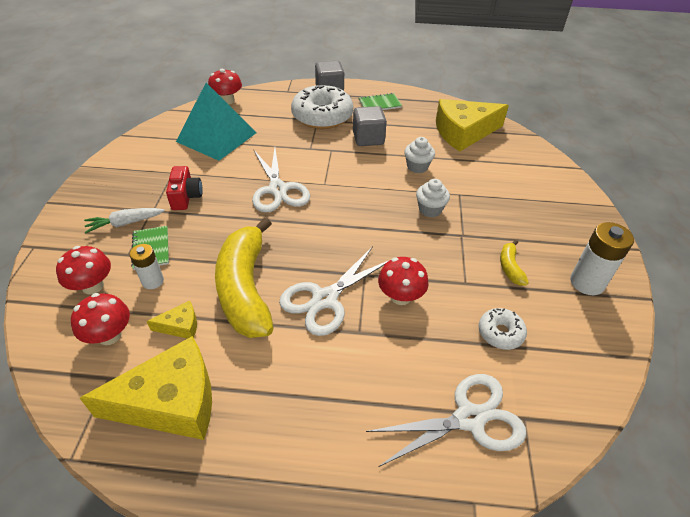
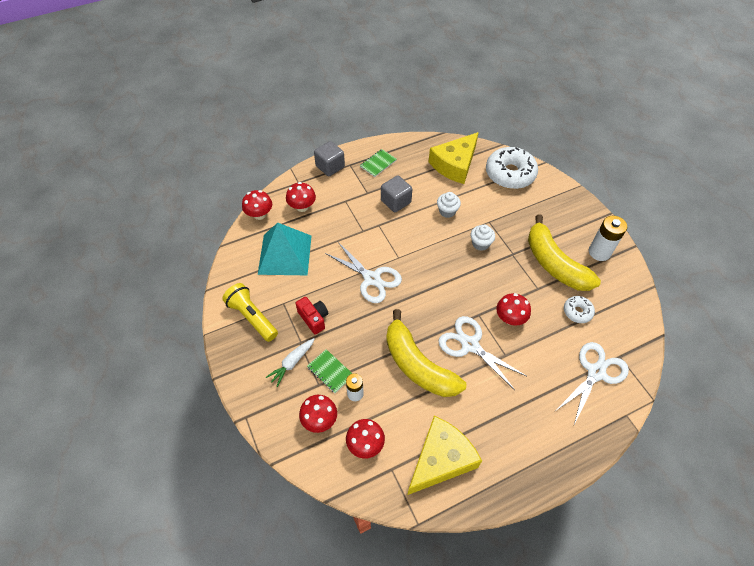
camera: 30 degrees left, 10 degrees up
yellow cheese [147,301,197,339] -> none
white scissors [279,246,390,336] -> white scissors turned 120 degrees clockwise [438,316,526,390]
white donut [291,85,353,129] -> white donut moved to [486,147,538,189]
yellow banana [500,240,529,286] -> yellow banana [528,214,601,291], size x2.39
none -> yellow flashlight [222,283,278,342]
none -> red mushroom [286,182,316,212]

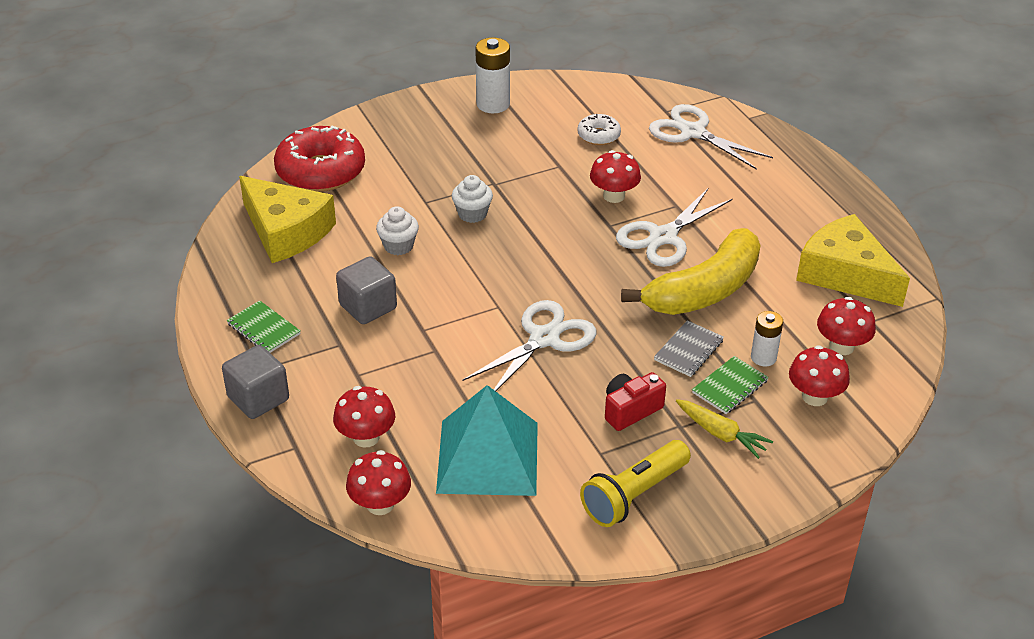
camera: 90 degrees left, 15 degrees down
white carrot [266,338,315,387] -> yellow carrot [676,399,773,459]
white donut [486,147,538,189] -> red donut [274,126,365,192]
yellow banana [528,214,601,291] -> none
none -> grey notebook [654,320,724,377]

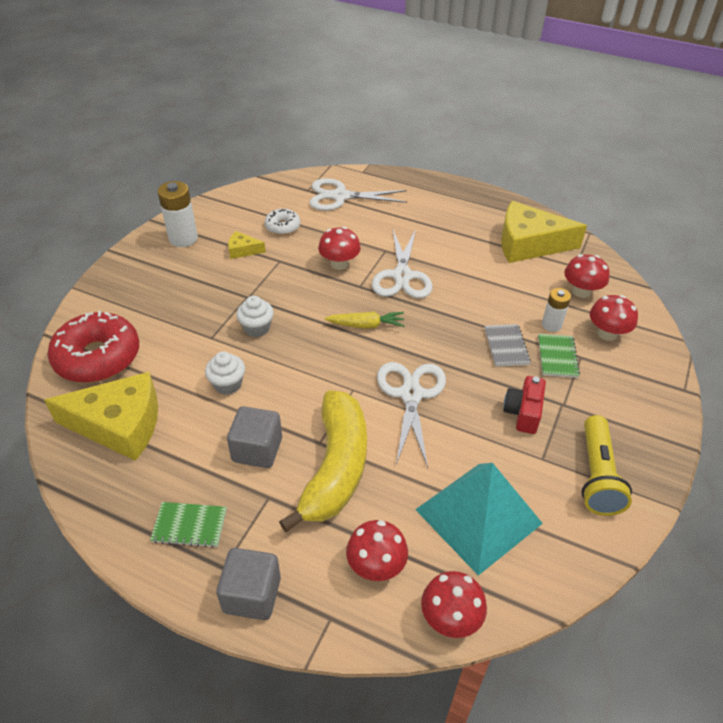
camera: 40 degrees left, 5 degrees up
yellow banana [621,228,761,315] -> yellow banana moved to [279,390,367,532]
yellow carrot [676,399,773,459] -> yellow carrot moved to [325,311,405,328]
none -> yellow cheese [228,231,266,259]

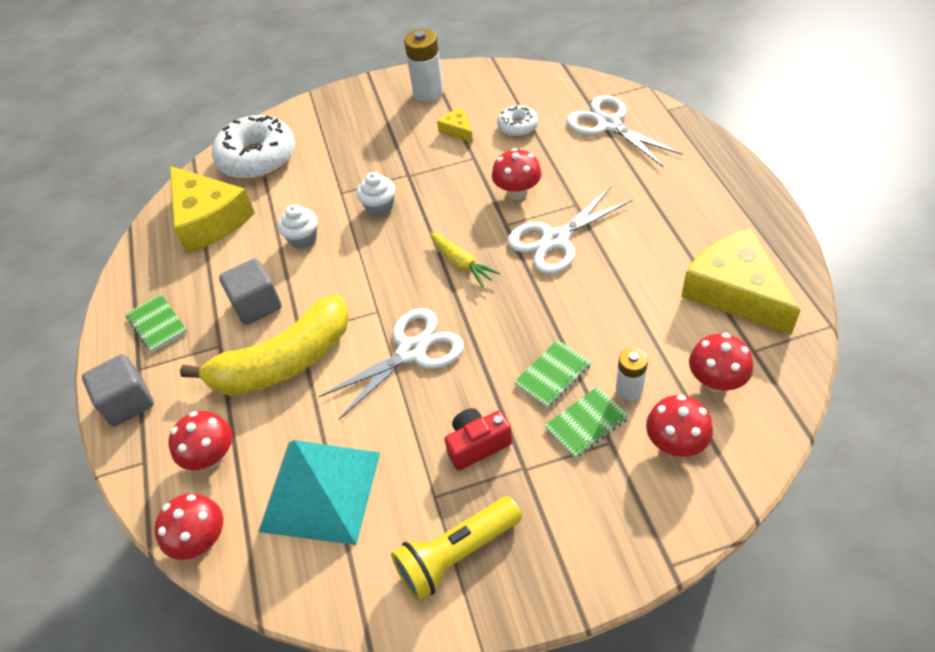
camera: 55 degrees right, 5 degrees up
red donut [47,311,139,383] -> white donut [212,115,295,180]
grey notebook [485,324,531,367] -> green notebook [514,340,591,408]

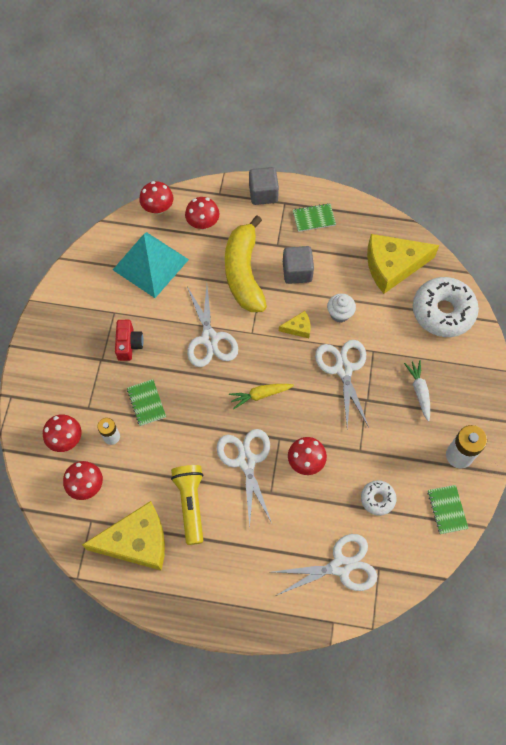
camera: 110 degrees right, 15 degrees up
white cupcake [356,172,396,217] -> white scissors [315,340,369,429]
yellow flashlight [391,496,522,601] -> yellow flashlight moved to [171,465,204,545]
yellow cheese [437,107,473,143] -> yellow cheese moved to [279,311,311,338]
green notebook [545,386,629,458] -> green notebook moved to [428,485,469,534]
none -> white carrot [404,360,430,422]

